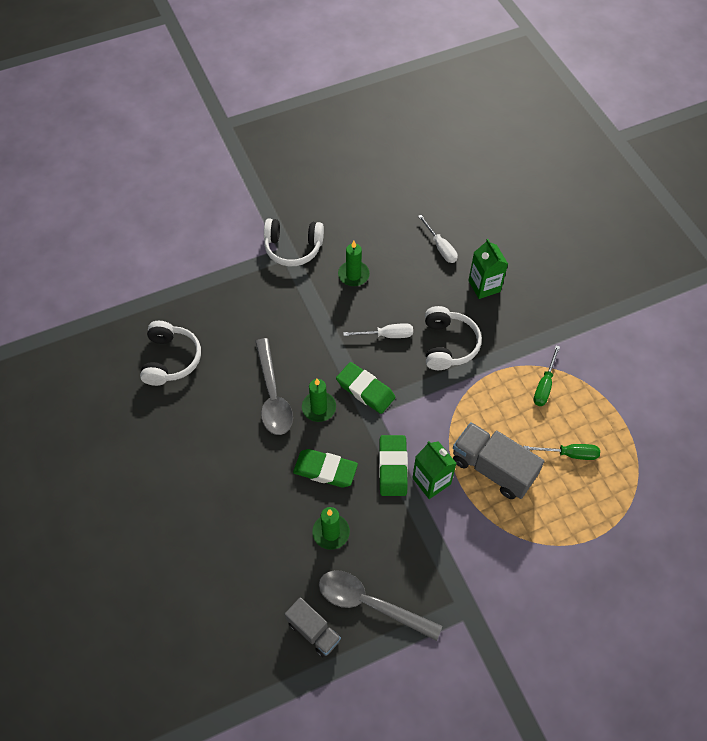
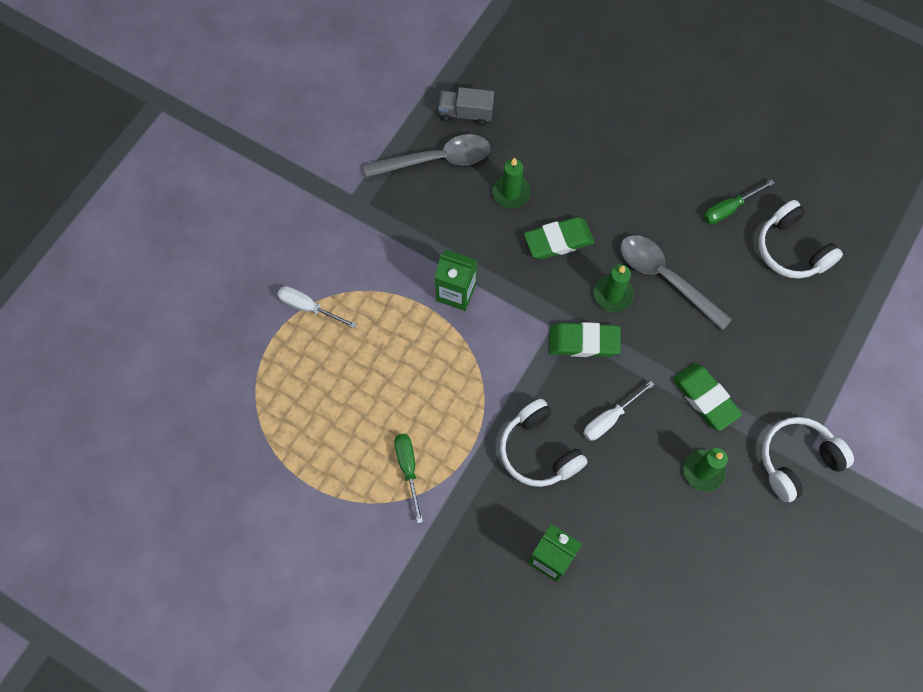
camera: 145 degrees right, 10 degrees up
green eraser [379,435,408,496] -> green eraser moved to [673,363,742,431]
white screwdriver [418,215,458,263] -> white screwdriver moved to [277,286,357,328]
grey truck [453,422,544,499] -> none
green screwdriver [523,444,600,460] -> green screwdriver moved to [704,180,775,224]

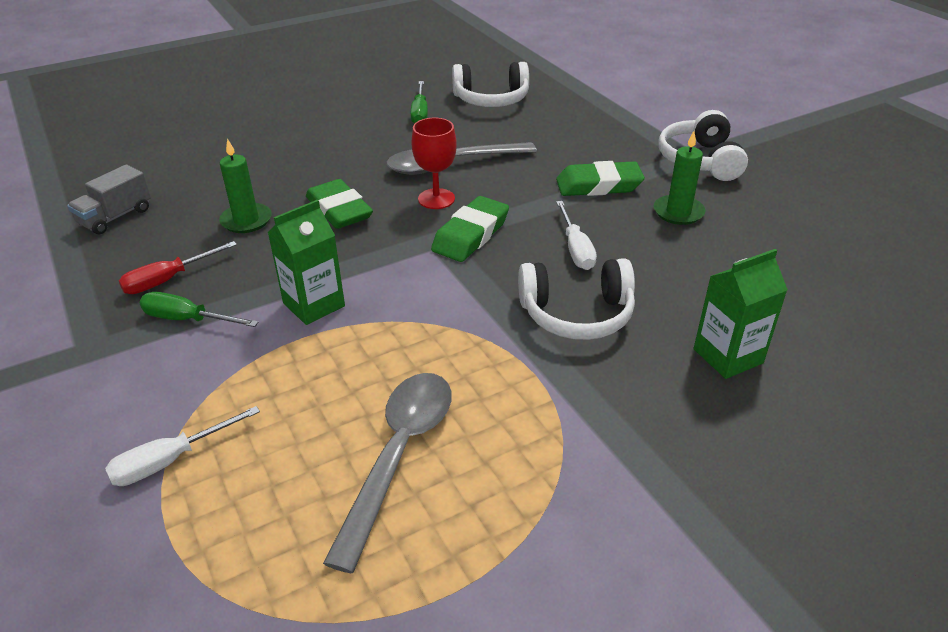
camera: 60 degrees left, 30 degrees down
grey spoon [363,134,490,177] -> grey spoon moved to [323,373,452,573]
green screwdriver [394,434,423,523] -> green screwdriver moved to [139,292,259,327]
green eraser [524,217,594,259] -> green eraser turned 45 degrees counterclockwise [306,179,373,229]
green candle [593,264,634,312] -> red goblet [411,118,457,209]
none -> red screwdriver [119,241,237,294]

